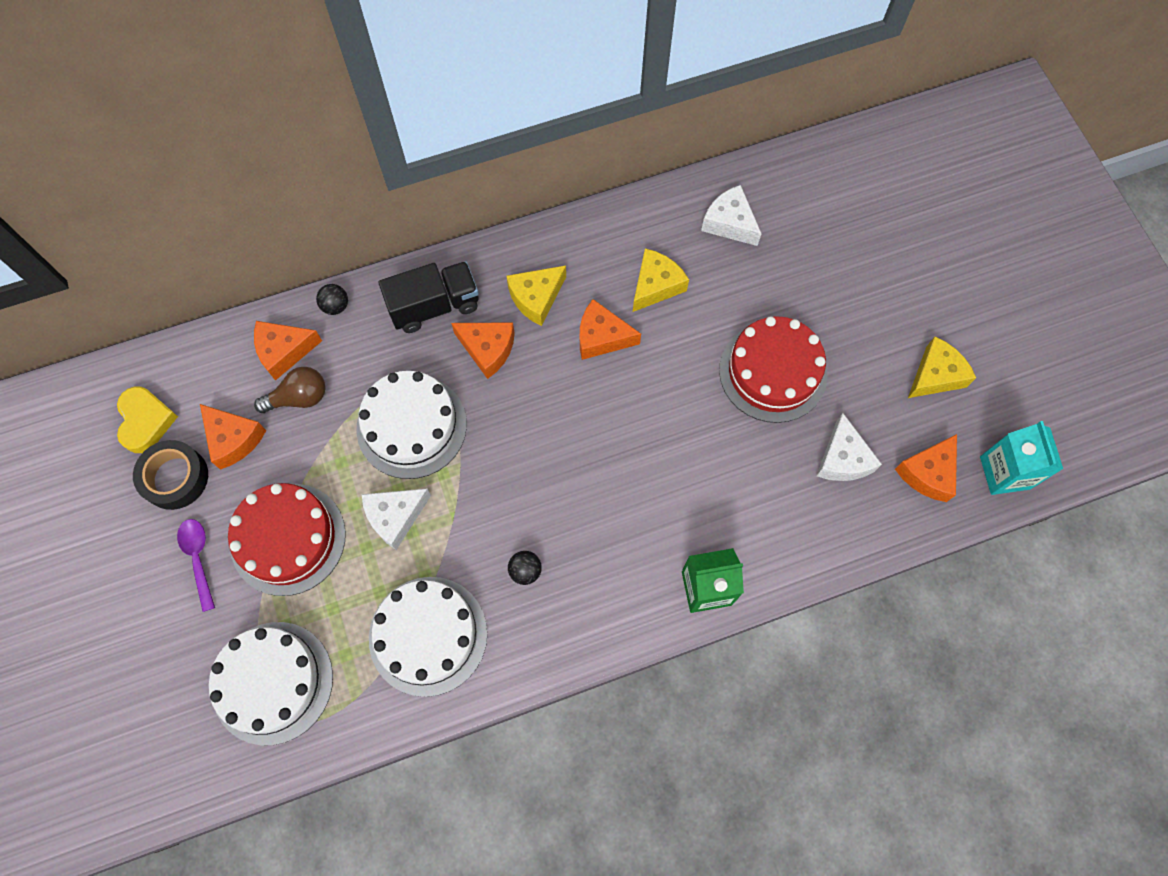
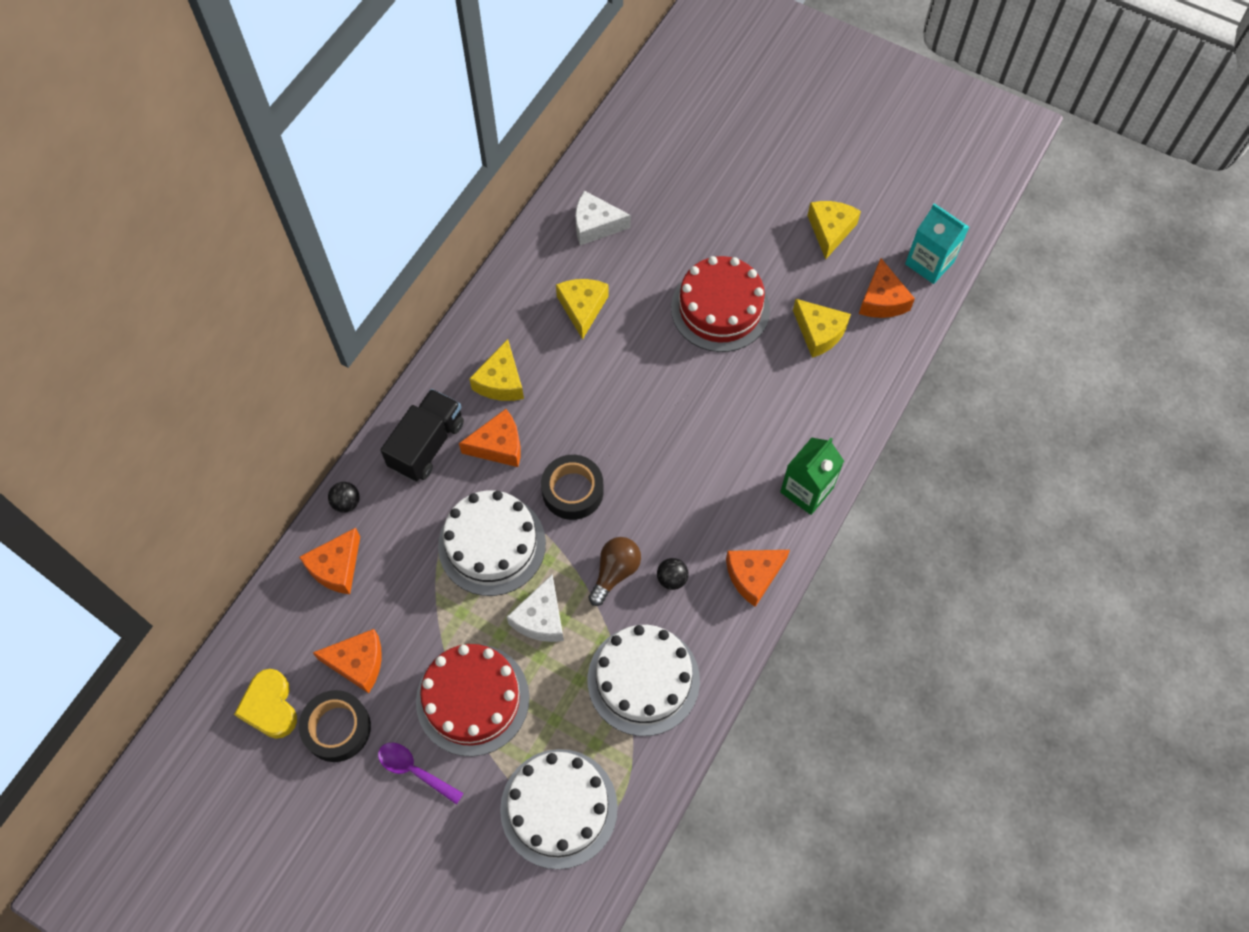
camera: 40 degrees left, 5 degrees down
yellow heart [117,386,178,453] -> yellow heart turned 150 degrees counterclockwise [234,669,297,739]
brown light bulb [254,367,326,413] -> brown light bulb moved to [588,537,641,606]
orange cheese [580,299,641,360] -> orange cheese moved to [726,550,790,607]
white cheese [817,413,882,481] -> yellow cheese [793,299,851,358]
none -> black tape [541,455,604,520]

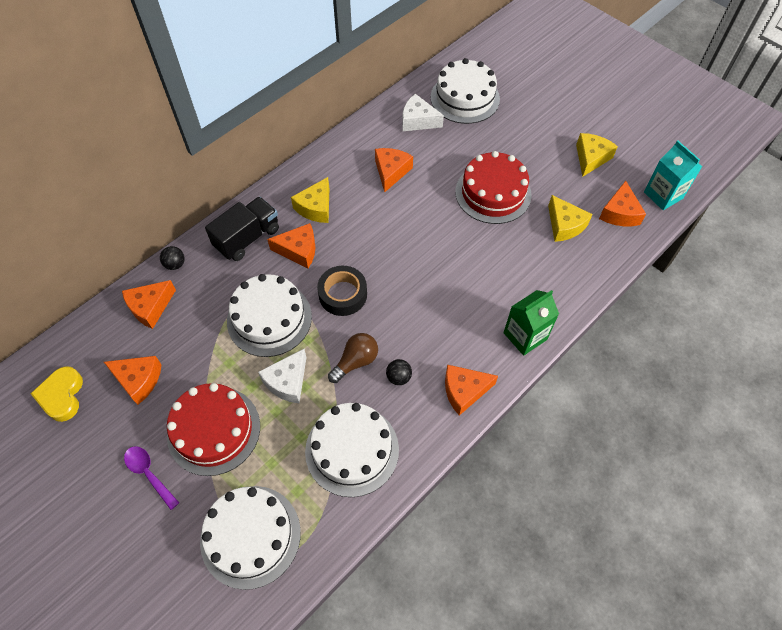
camera: 15 degrees right, 5 degrees down
black tape [299,690,371,762] -> none
yellow cheese [556,279,609,340] -> orange cheese [375,148,413,192]
none -> white cake [431,58,500,124]

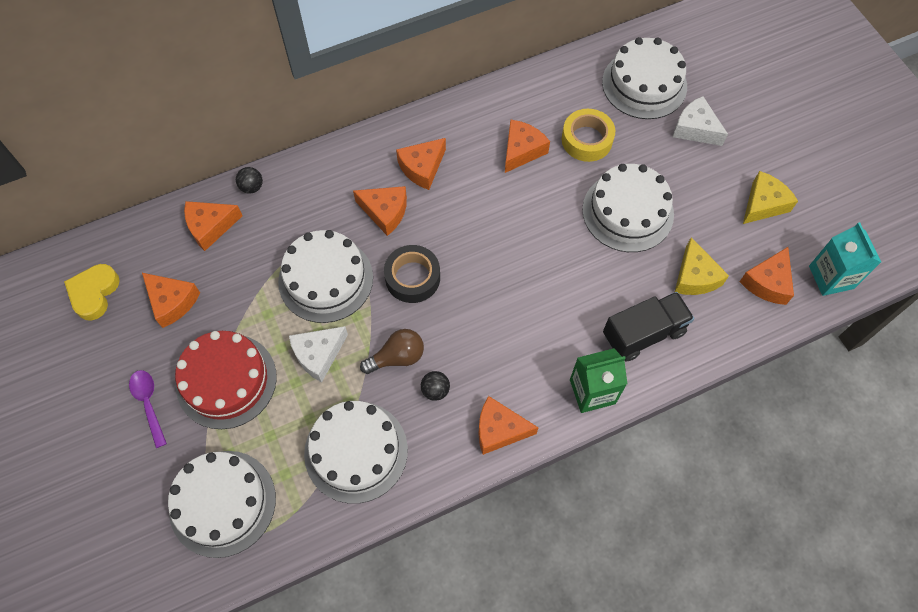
camera: 20 degrees right, 5 degrees up
black truck [205,197,279,261] -> black truck moved to [603,292,694,362]
yellow cheese [291,177,330,223] -> orange cheese [396,138,446,190]
white cheese [402,94,444,131] -> white cheese moved to [673,96,728,146]
red cake [455,151,532,224] -> white cake [582,164,674,252]
none -> yellow tape [562,109,615,162]

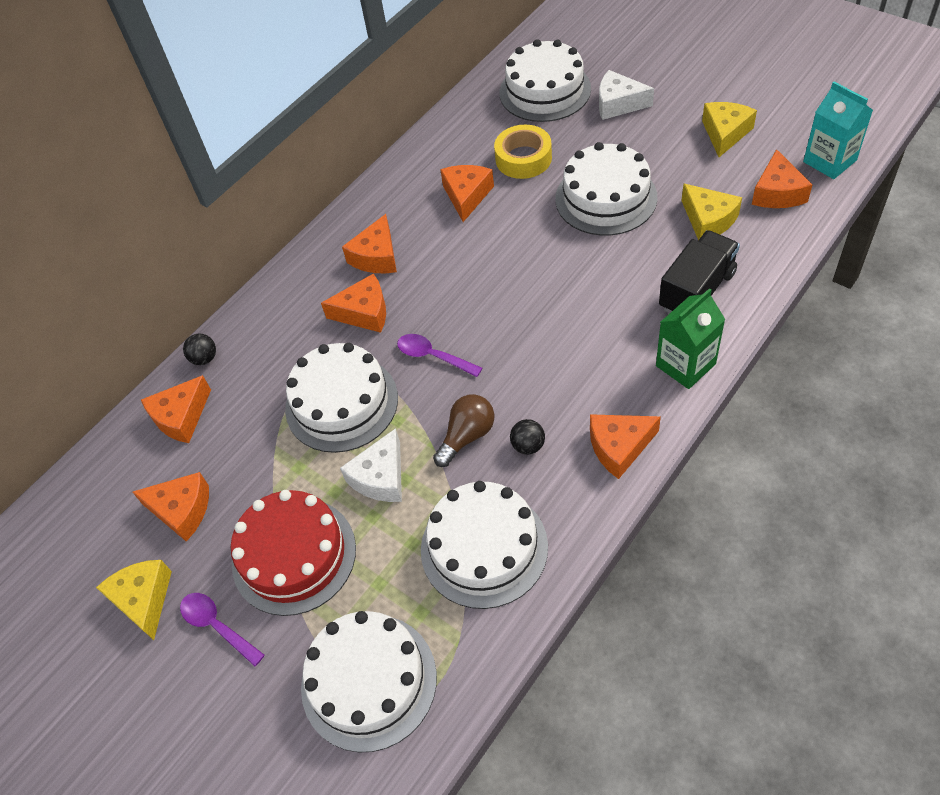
camera: 20 degrees left, 10 degrees down
yellow heart [64,264,120,321] -> none
black tape [384,245,440,303] -> purple spoon [397,334,482,377]
none -> yellow cheese [96,560,172,640]

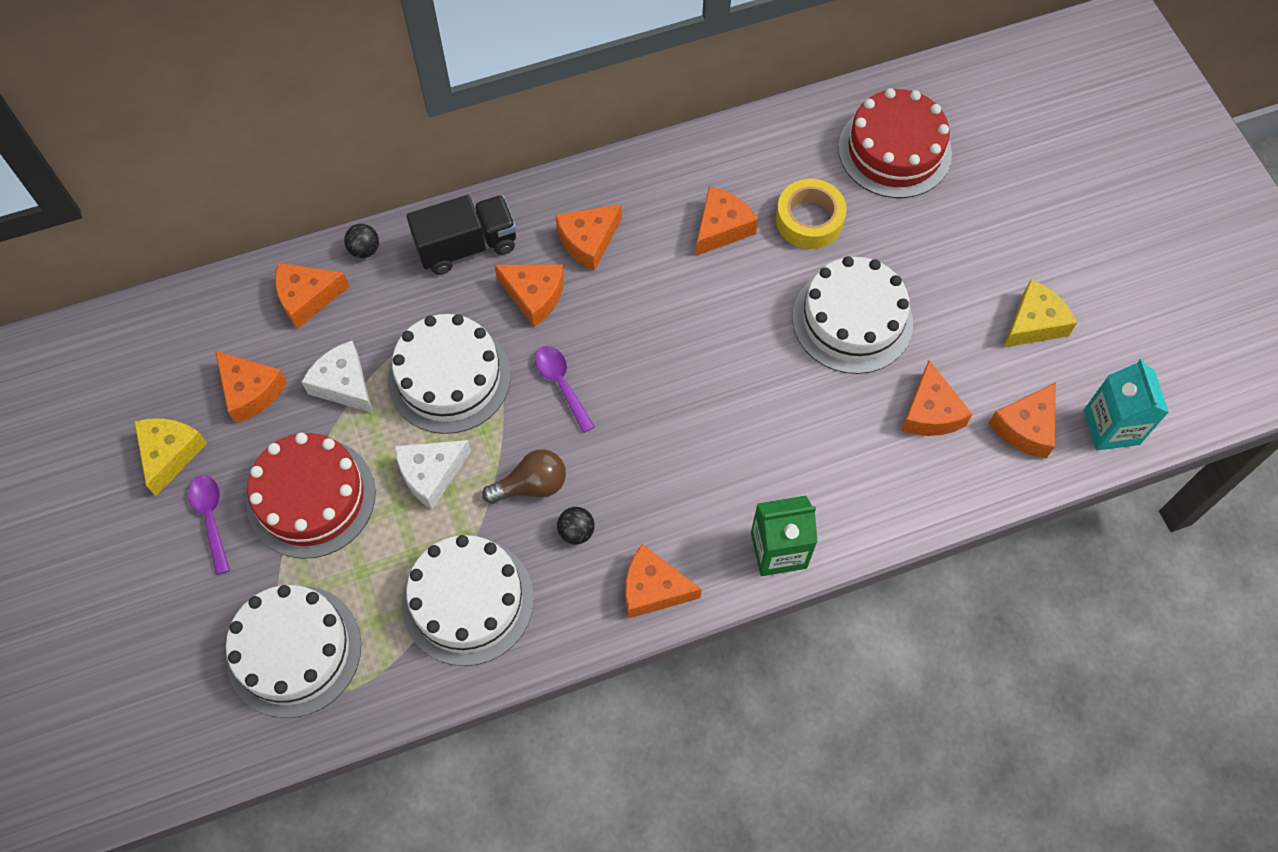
camera: 25 degrees right, 10 degrees up
white cake [500,39,591,122] -> red cake [838,88,952,198]
white cheese [599,70,654,120] -> white cheese moved to [302,341,373,413]
black truck [659,230,740,313] -> black truck moved to [407,195,517,275]
yellow cheese [681,184,742,240] -> orange cheese [901,360,973,436]

